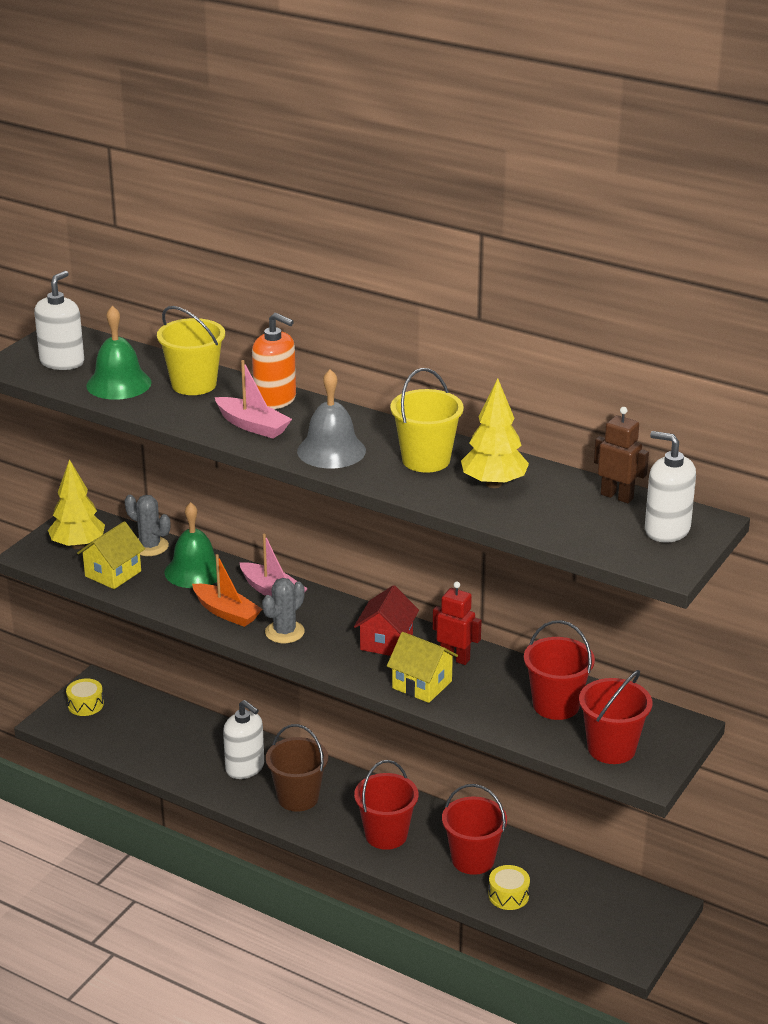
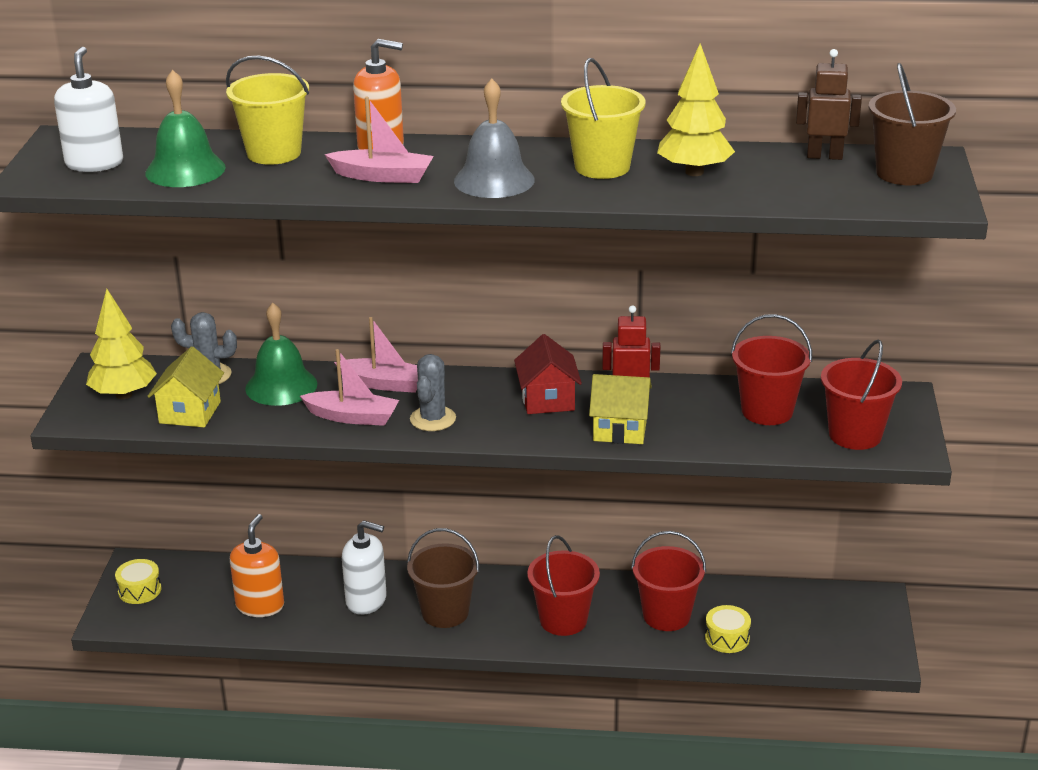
camera: 25 degrees left, 0 degrees up
orange boat [192,554,262,627] -> pink boat [300,349,399,426]
white soap dispenser [645,431,696,543] -> brown bucket [868,63,956,185]
none -> orange soap dispenser [230,514,284,617]

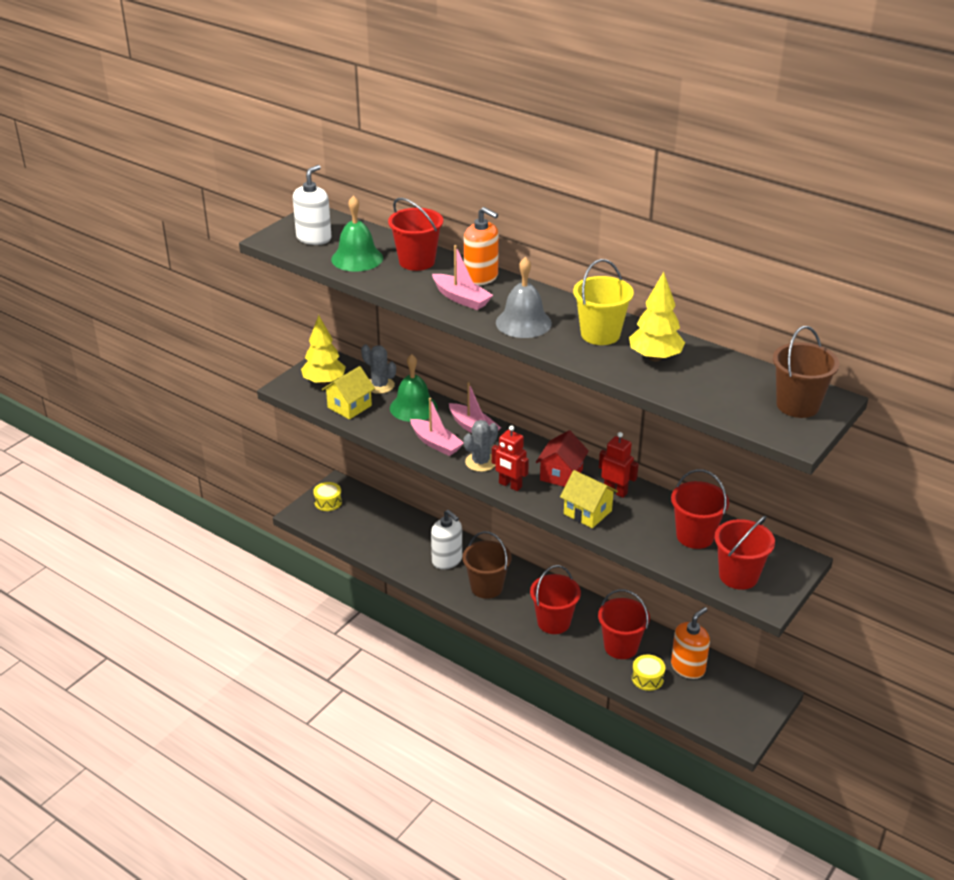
camera: 30 degrees right, 5 degrees up
yellow bucket [226,55,309,165] -> red bucket [388,198,443,271]
orange soap dispenser [230,514,284,617] -> orange soap dispenser moved to [671,607,710,679]
brown robot [796,49,862,160] -> none
none -> red robot [492,425,529,491]

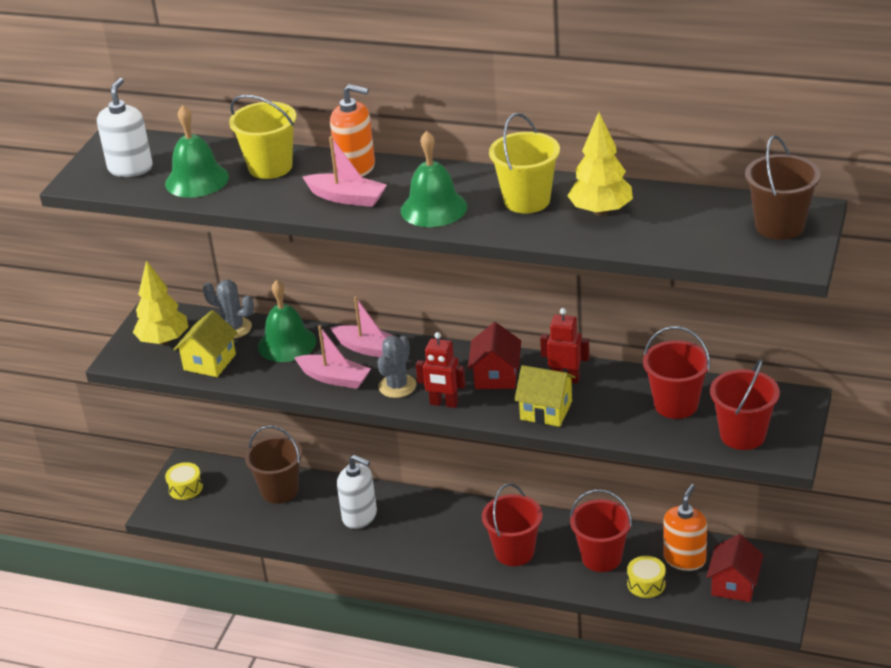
camera: 15 degrees left, 0 degrees up
red bucket [388,198,443,271] -> yellow bucket [229,95,296,179]
brown bucket [462,531,512,599] -> brown bucket moved to [245,425,302,504]
grey bell [496,257,552,338] -> green bell [401,131,467,227]
none -> red house [706,534,764,602]

